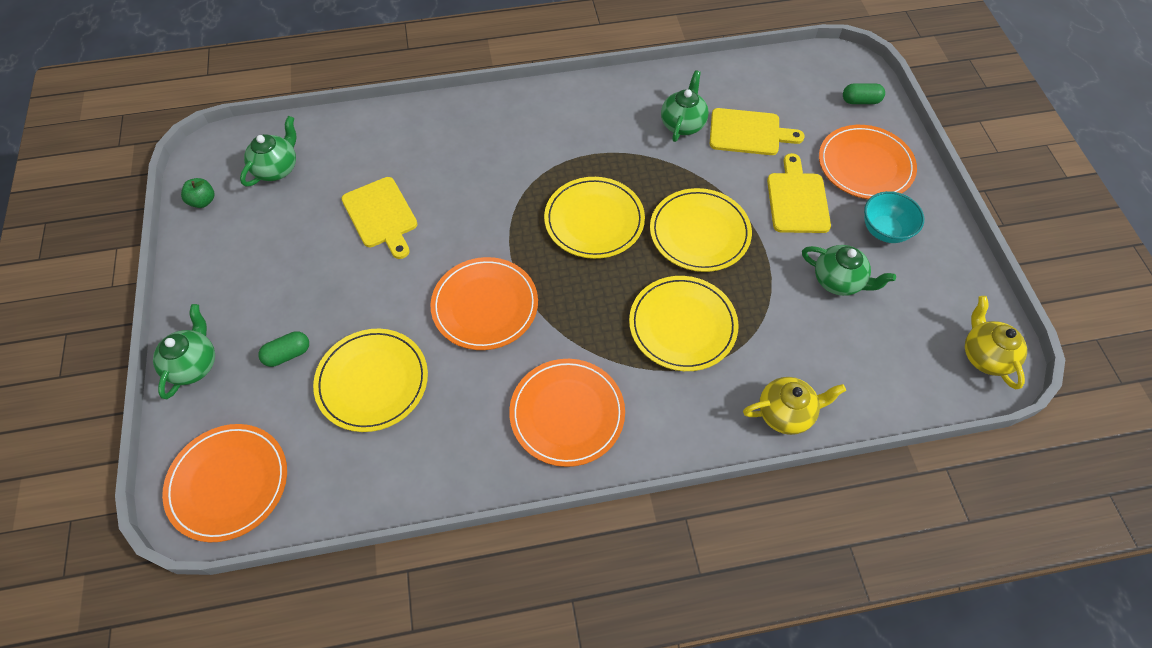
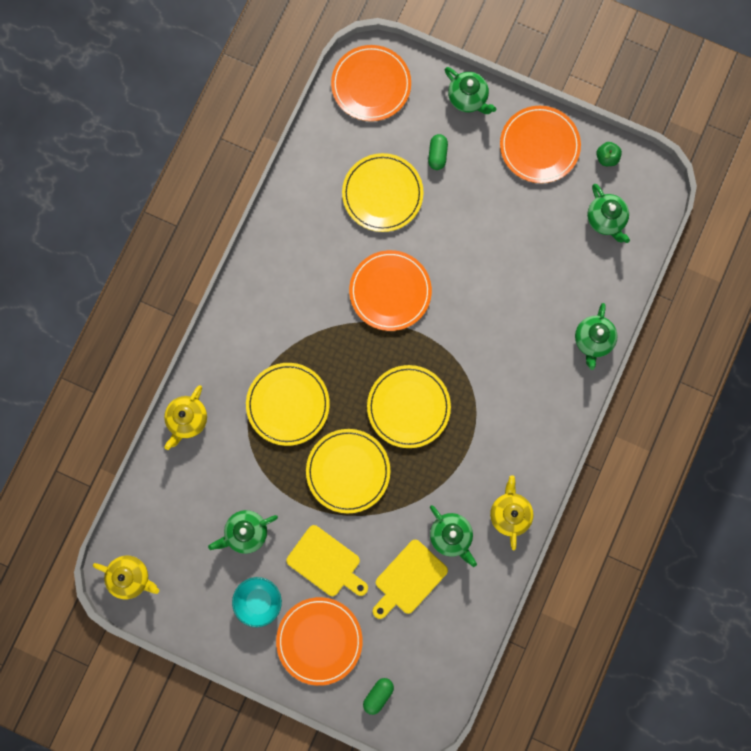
camera: 125 degrees right, 20 degrees up
yellow cutting board [341,177,417,259] -> none
orange plate [509,359,625,467] -> orange plate moved to [500,106,581,183]
none -> yellow teapot [490,475,533,550]
none -> green teapot [575,303,617,370]

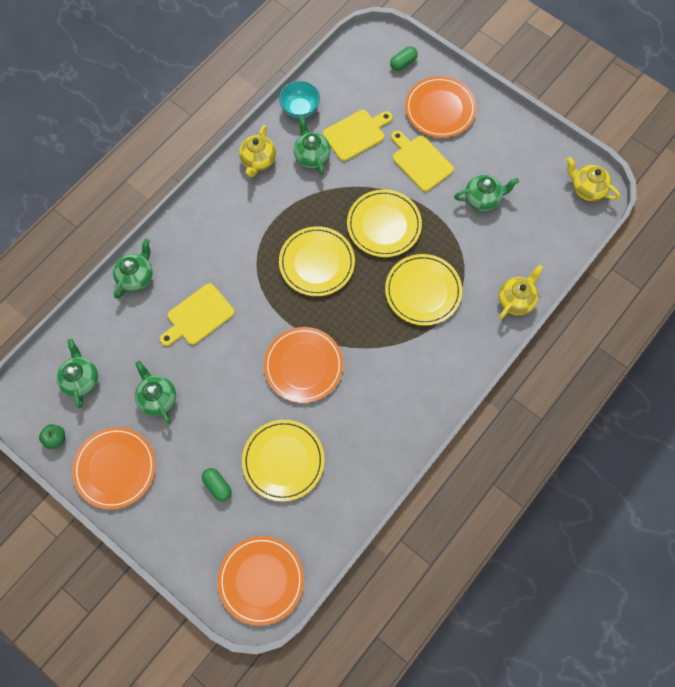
camera: 165 degrees left, 10 degrees down
turquoise bowl [232,577,282,627] -> turquoise bowl moved to [279,81,320,119]
green capsule [428,134,448,170] -> green capsule turned 60 degrees counterclockwise [202,468,232,502]
green teapot [445,67,496,114] -> green teapot moved to [135,361,176,424]
none -> yellow cutting board [160,283,235,346]

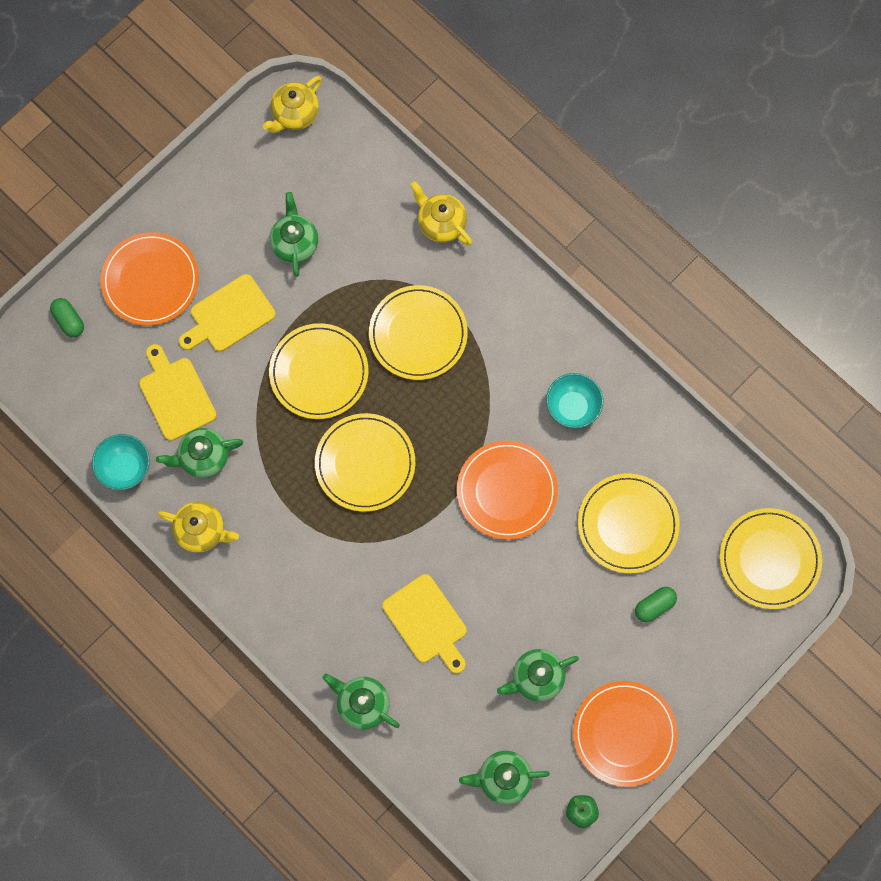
camera: 85 degrees left, 5 degrees up
orange plate [218,536,304,626] -> yellow plate [720,508,822,609]
none -> turquoise bowl [546,373,603,428]

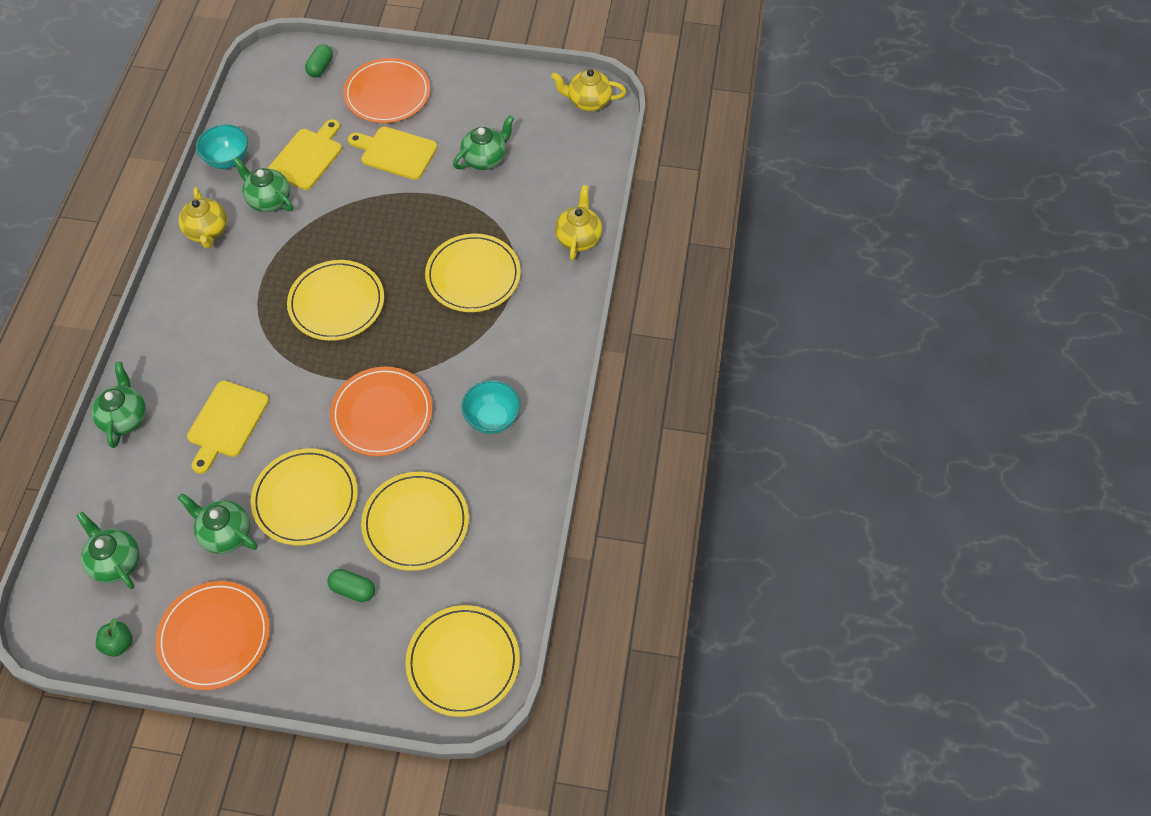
camera: 55 degrees right, 15 degrees down
yellow plate [269,323,368,419] -> yellow plate moved to [251,448,358,545]

